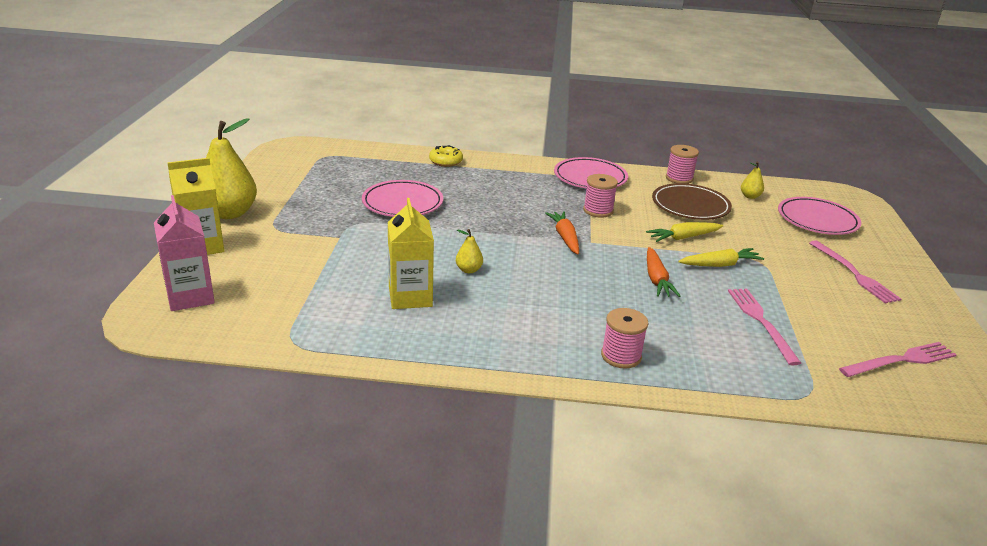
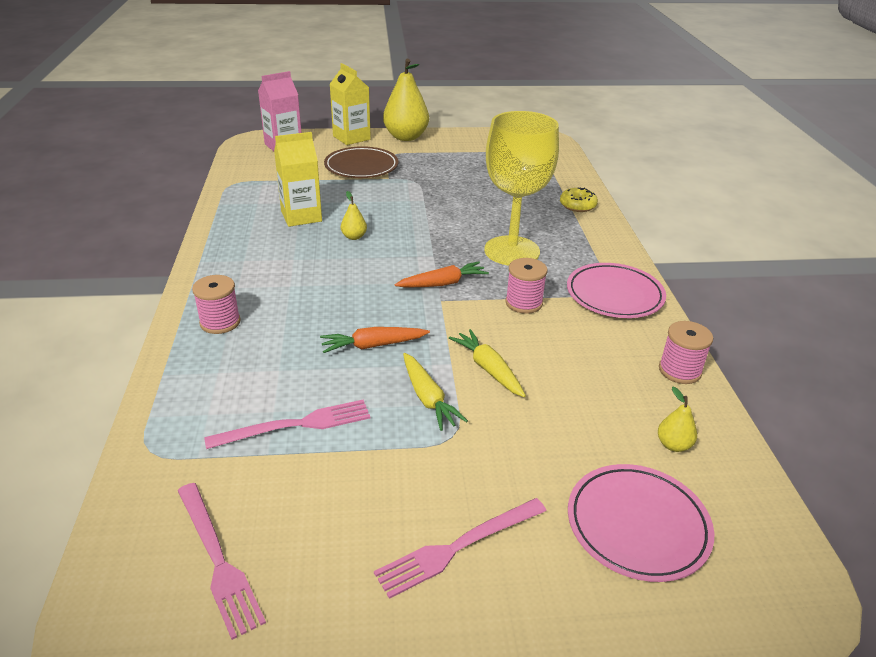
camera: 80 degrees right, 5 degrees up
pink plate [362,180,443,217] -> none
brown plate [652,183,732,220] -> brown plate moved to [324,146,399,178]
none -> yellow goblet [484,111,559,265]

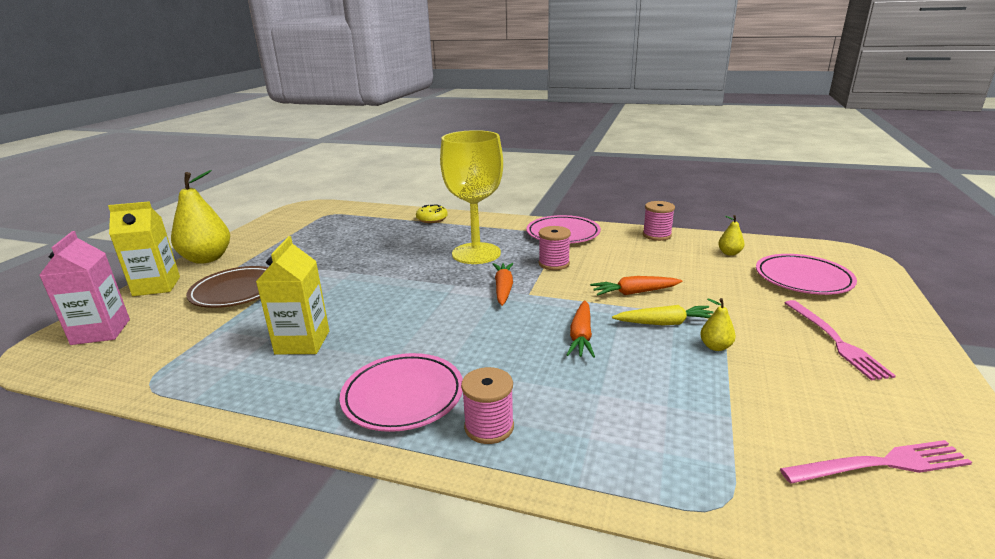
camera: 65 degrees left, 10 degrees down
pink fork [204,400,370,449] -> none
yellow pear [341,191,367,240] -> yellow pear moved to [700,298,736,351]
yellow carrot [449,329,526,397] -> orange carrot [590,276,683,296]
none -> pink plate [340,353,463,432]

